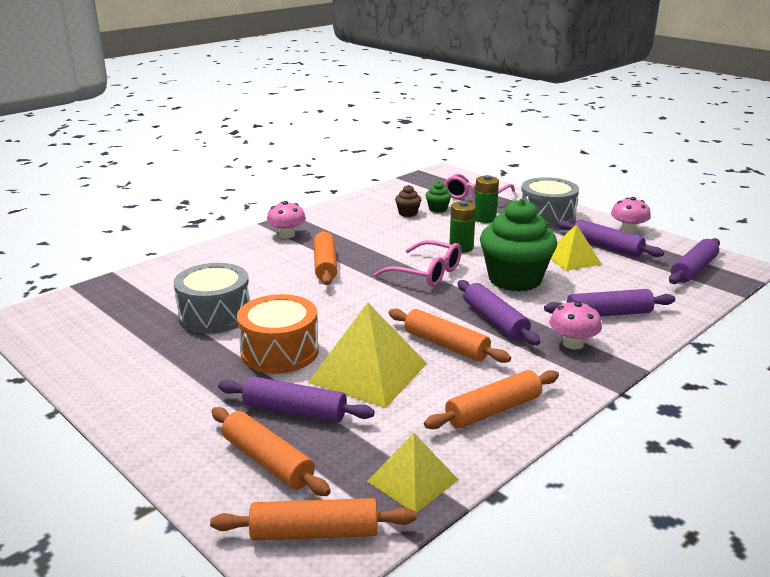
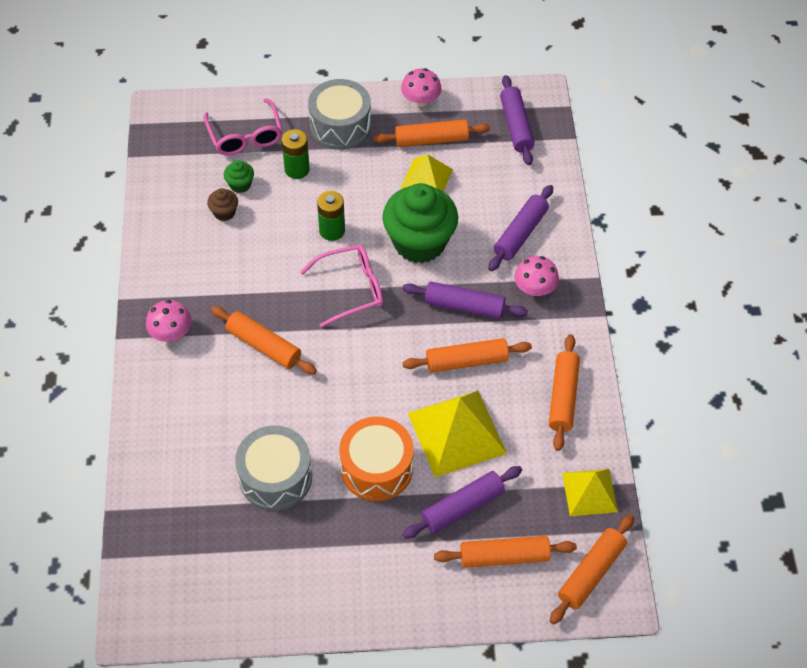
camera: 50 degrees left, 30 degrees up
purple rolling pin [557,219,664,257] -> orange rolling pin [373,119,490,147]

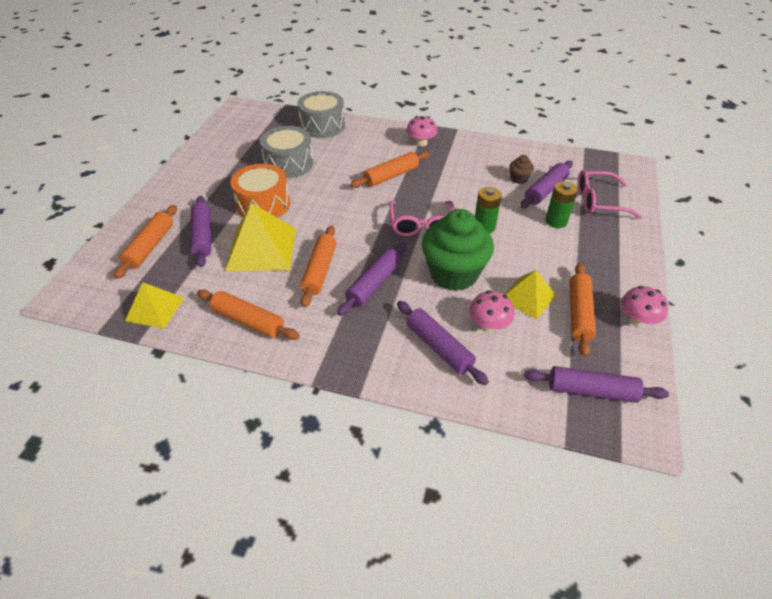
camera: 110 degrees right, 10 degrees down
green cupcake [224,160,254,193] -> purple rolling pin [520,161,573,208]
grey drum [308,79,371,150] -> grey drum moved to [297,91,345,138]
pink mushroom [515,256,559,296] -> pink mushroom moved to [469,290,514,332]
orange rolling pin [550,514,634,624] -> none

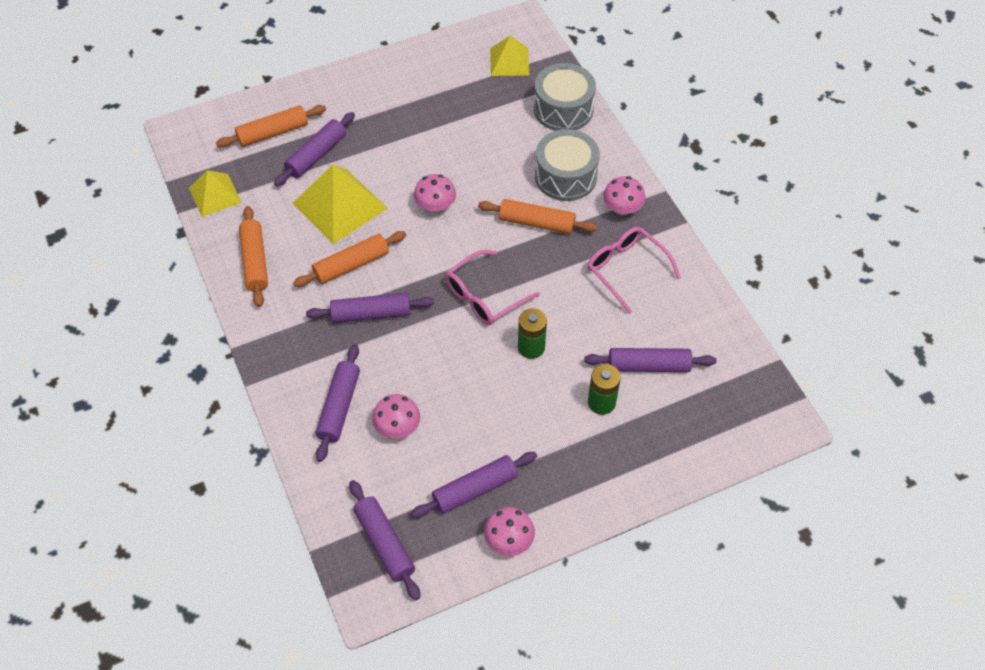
camera: 50 degrees right, 10 degrees up
orange drum [231,164,290,218] -> none
grey drum [260,126,313,178] -> grey drum moved to [535,129,600,201]
green cupcake [422,209,494,291] -> none
yellow pyramid [504,270,556,319] -> yellow pyramid moved to [490,36,529,76]
brown cupcake [509,155,534,184] -> none
orange rolling pin [570,263,596,357] -> purple rolling pin [411,452,537,518]
pink glasses [578,170,642,219] -> pink glasses moved to [587,227,681,314]
none -> pink mushroom [414,174,456,213]

